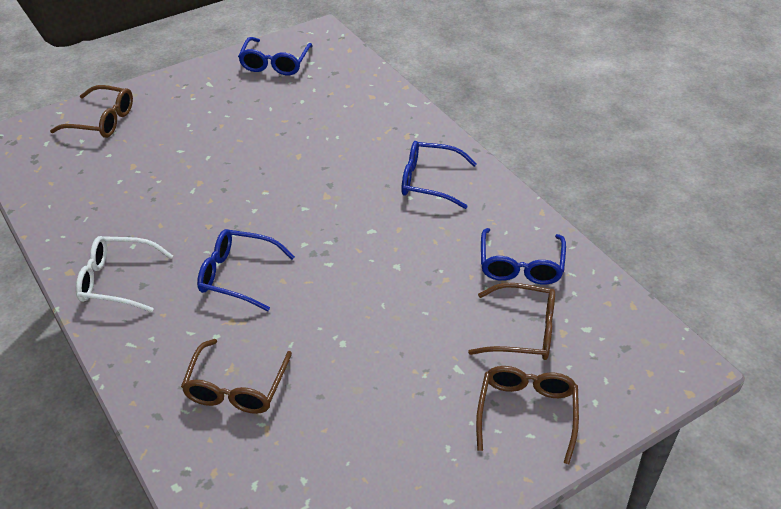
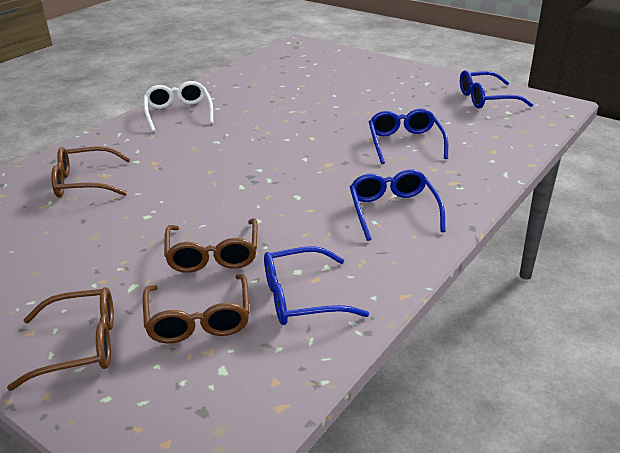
camera: 70 degrees right, 10 degrees down
brown glasses [50,85,133,138] -> brown glasses moved to [164,218,258,273]
blue glasses [197,229,295,311] -> blue glasses moved to [369,108,448,164]

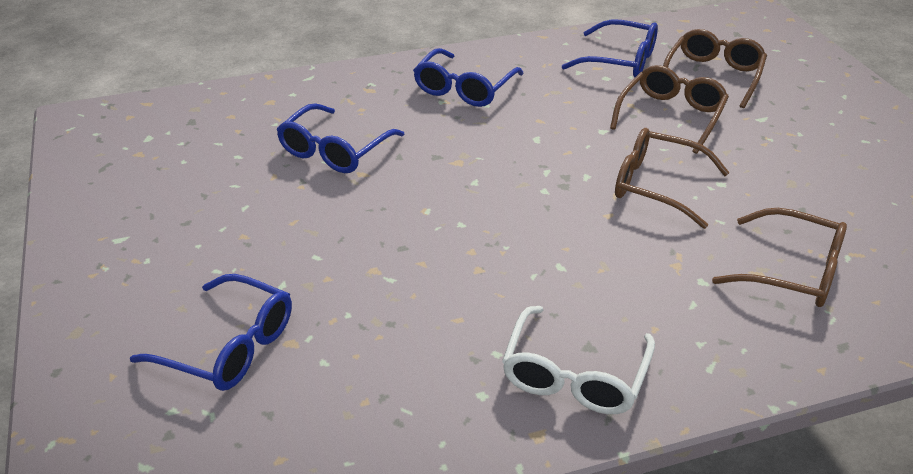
camera: 145 degrees left, 5 degrees up
brown glasses [7,287,114,391] -> brown glasses moved to [615,128,730,229]
blue glasses [460,70,533,109] -> blue glasses moved to [130,274,292,391]

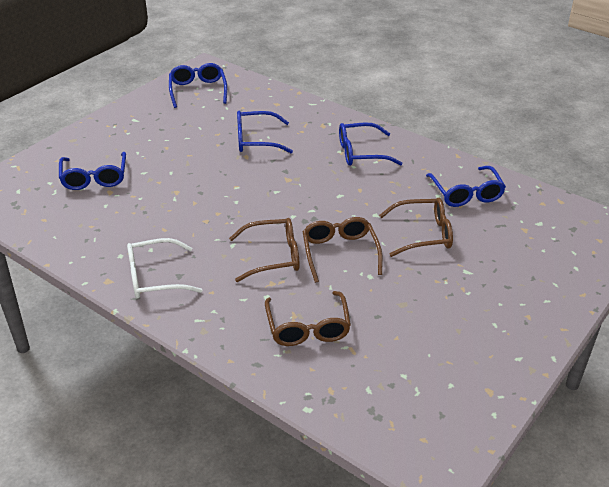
camera: 55 degrees right, 0 degrees up
brown glasses [663,29,767,108] -> brown glasses moved to [229,218,300,282]
none -> blue glasses [169,63,227,108]

